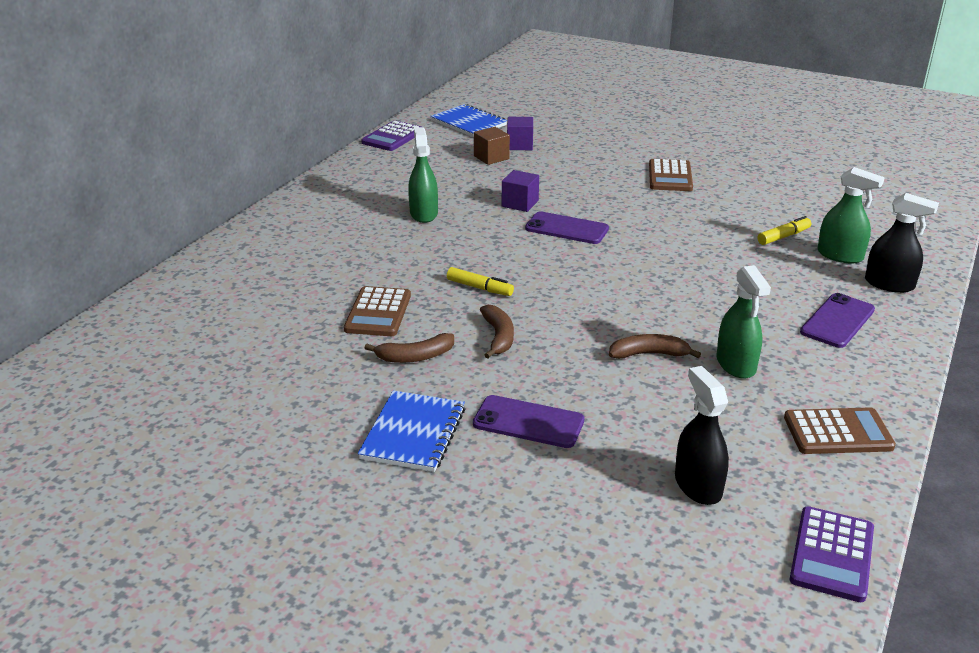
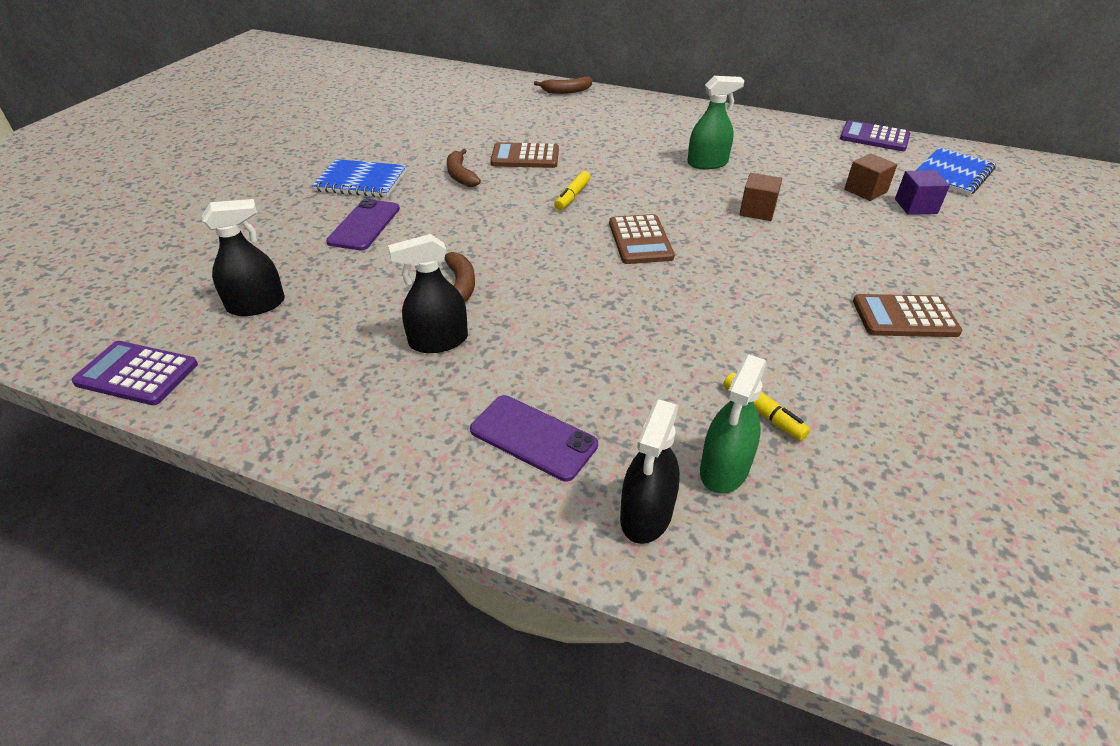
camera: 85 degrees right, 10 degrees up
brown banana [480,305,514,358] -> brown banana moved to [534,77,592,94]
purple cube [502,170,539,212] -> brown cube [739,173,782,221]
purple phone [525,211,609,244] -> none
green spray bottle [716,265,771,379] -> black spray bottle [388,234,468,353]
brown calculator [784,407,896,454] -> brown calculator moved to [609,214,675,264]

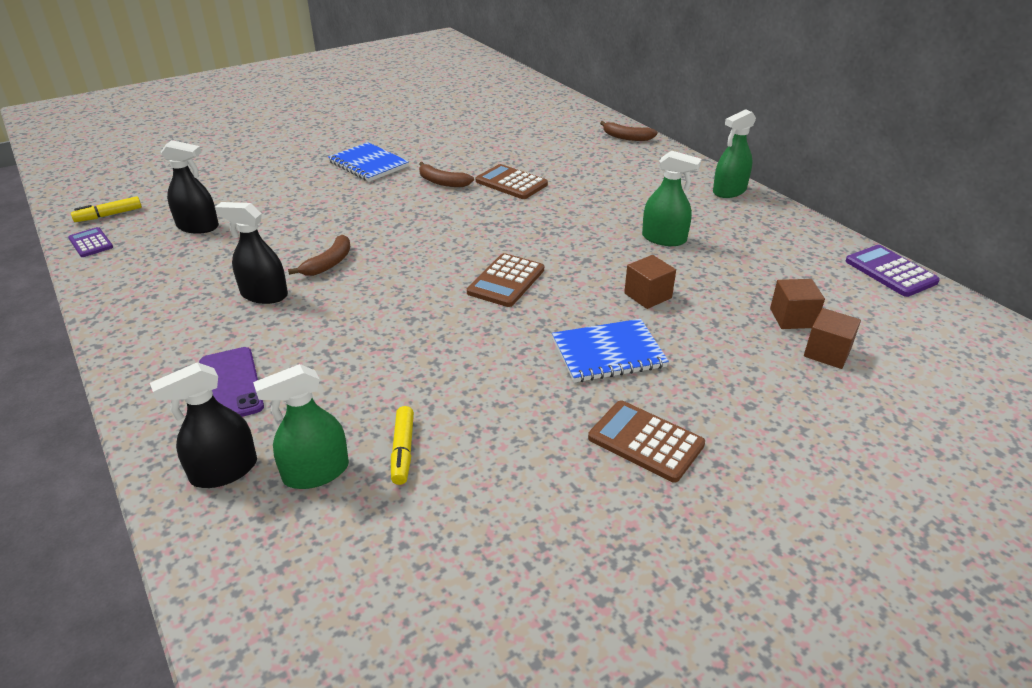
camera: 35 degrees right, 5 degrees down
purple calculator [71,341,198,405] -> purple calculator [68,227,113,257], size x0.65
purple phone [326,199,400,250] -> none
brown banana [447,148,481,187] -> brown banana turned 75 degrees counterclockwise [419,162,474,187]
yellow marker [554,171,591,210] -> yellow marker moved to [71,196,142,222]
purple cube [895,170,950,215] -> brown cube [804,308,861,369]
blue notebook [915,147,996,196] -> blue notebook moved to [552,319,669,383]
none -> green spray bottle [713,109,756,198]

